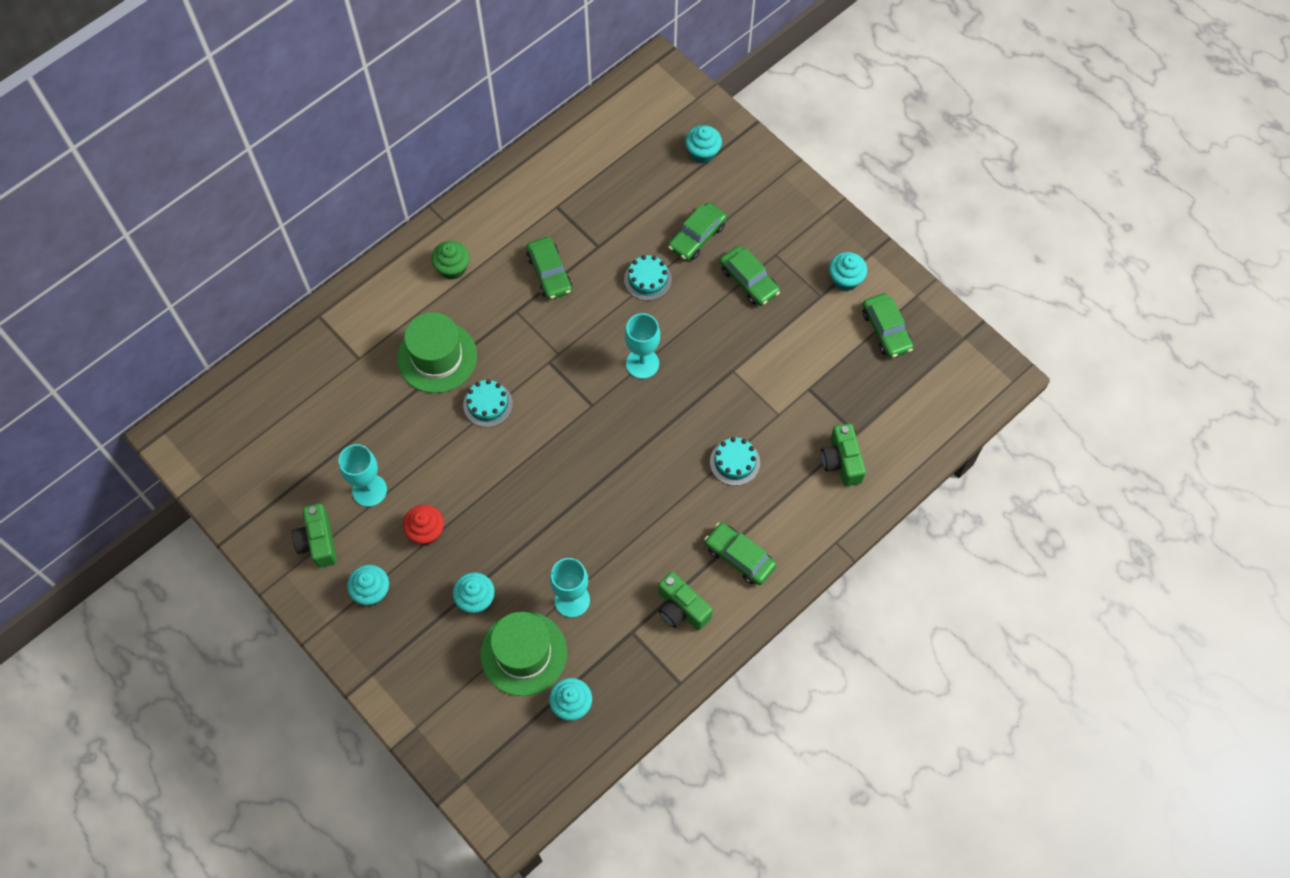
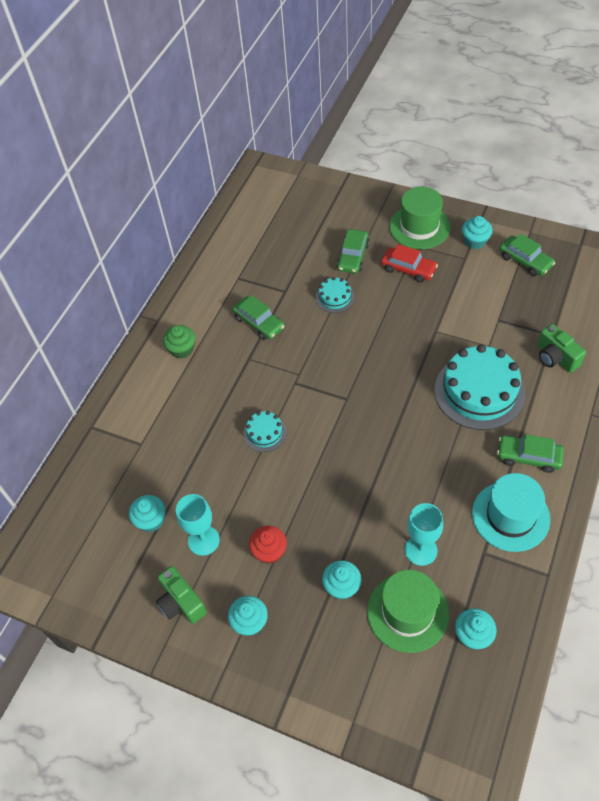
camera: 20 degrees left, 10 degrees down
green hat [397,312,477,393] -> green hat moved to [389,187,450,249]
turquoise goblet [625,313,660,379] -> none
green camera [658,572,713,630] -> turquoise hat [472,473,550,552]
turquoise cupcake [685,125,722,164] -> turquoise cupcake moved to [129,495,165,532]
turquoise cake [710,437,760,486] -> turquoise cake [435,344,525,430], size x2.09
green car [720,246,780,306] -> red car [381,244,438,283]

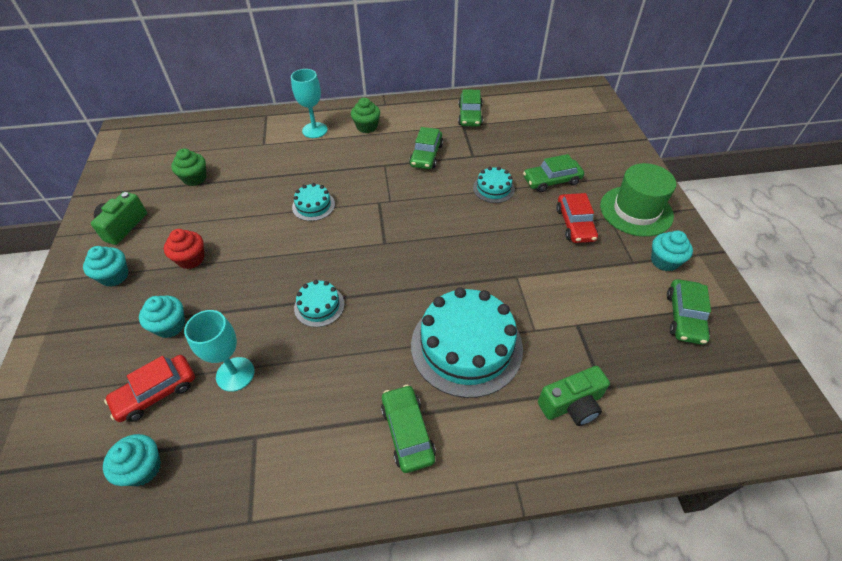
camera: 55 degrees right, 5 degrees down
turquoise cupcake [129,495,165,532] -> green cupcake [171,148,207,186]
turquoise goblet [176,494,220,556] -> turquoise goblet moved to [291,69,328,138]
green hat [367,570,449,653] -> red car [104,355,195,422]
turquoise hat [472,473,550,552] -> none
green camera [537,324,586,373] -> green camera turned 135 degrees counterclockwise [538,366,610,426]
none -> turquoise cake [294,280,345,327]
none -> green car [458,89,483,127]

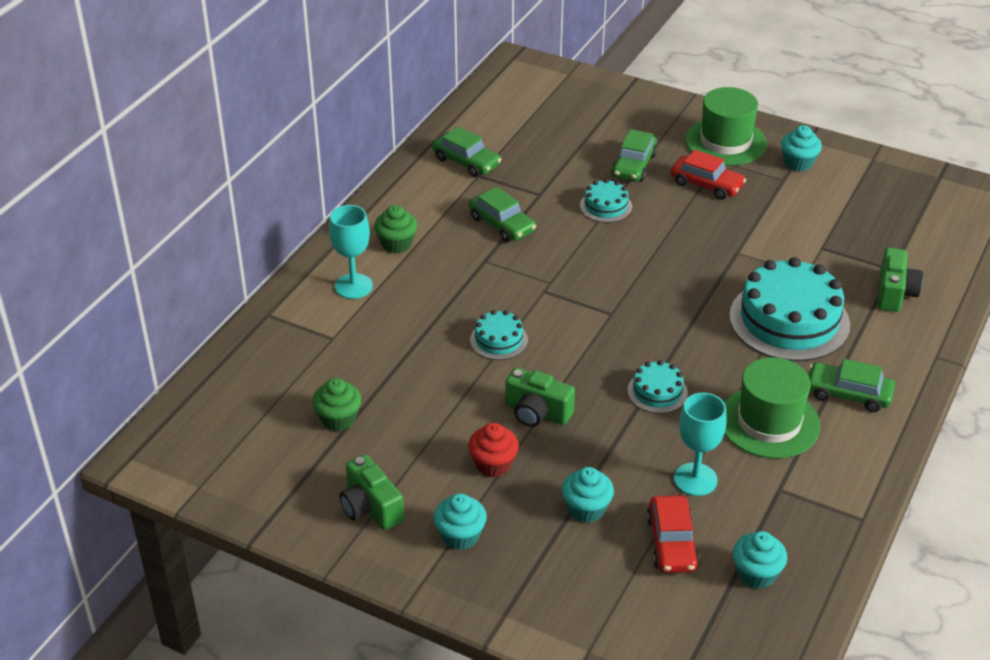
camera: 55 degrees left, 10 degrees down
green car [667,279,711,345] -> none
none -> green camera [505,368,575,427]
none -> green hat [724,357,820,459]

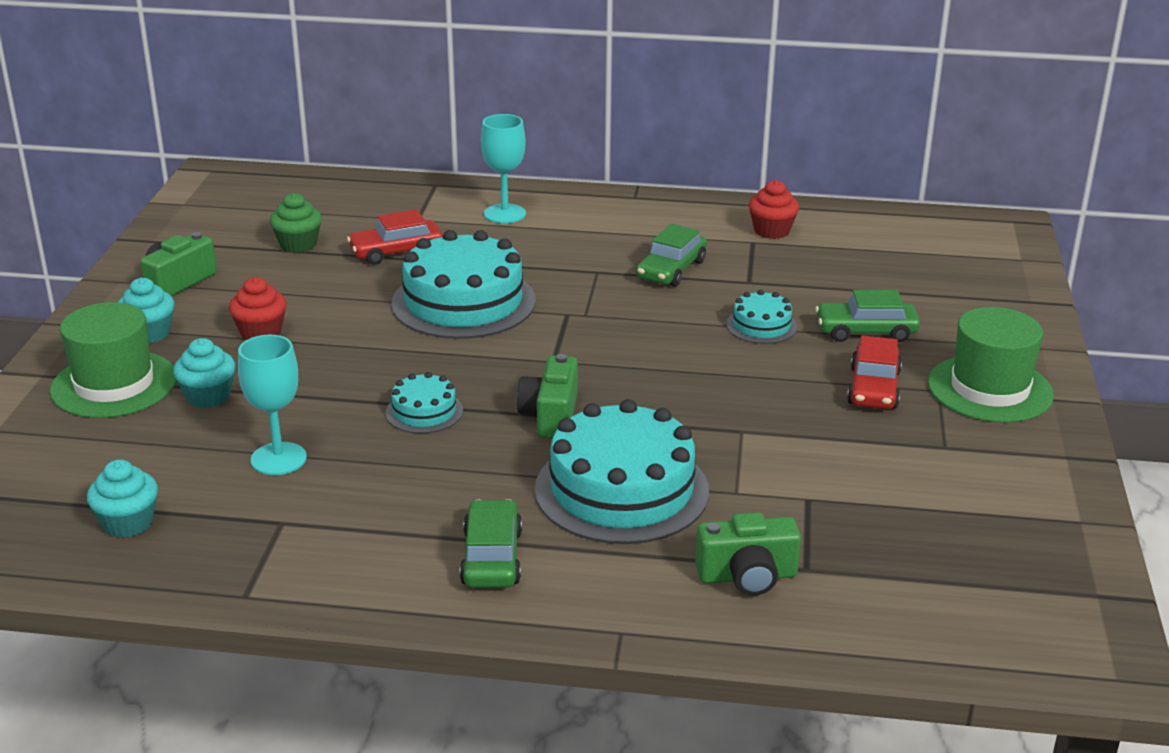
camera: 70 degrees right, 10 degrees down
green cupcake [374,205,417,253] -> none
green car [432,127,502,177] -> red cupcake [749,180,799,239]
turquoise cake [470,310,528,360] -> turquoise cake [391,230,536,339], size x2.09
green camera [505,368,575,427] -> green camera moved to [517,354,578,439]
red car [647,495,699,573] -> red car moved to [347,209,443,264]
green hat [724,357,820,459] -> green hat moved to [50,302,177,418]
turquoise cupcake [781,125,822,171] -> none

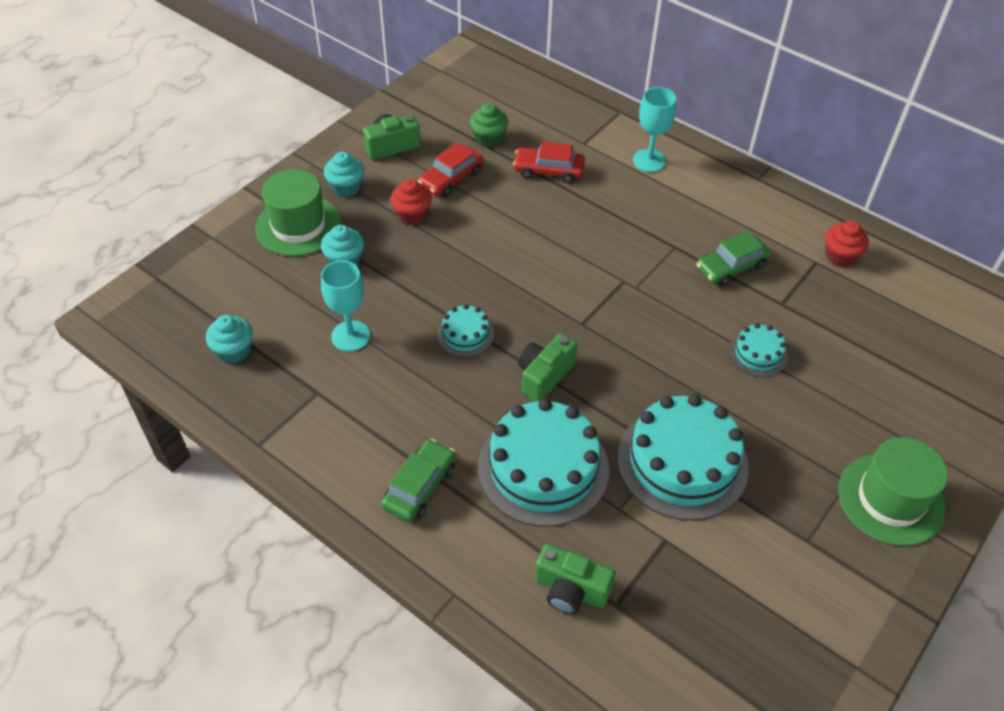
camera: 30 degrees right, 20 degrees up
turquoise cake [391,230,536,339] -> turquoise cake moved to [617,394,749,521]
green car [815,290,920,342] -> none
red car [847,336,902,409] -> red car moved to [418,143,483,197]

